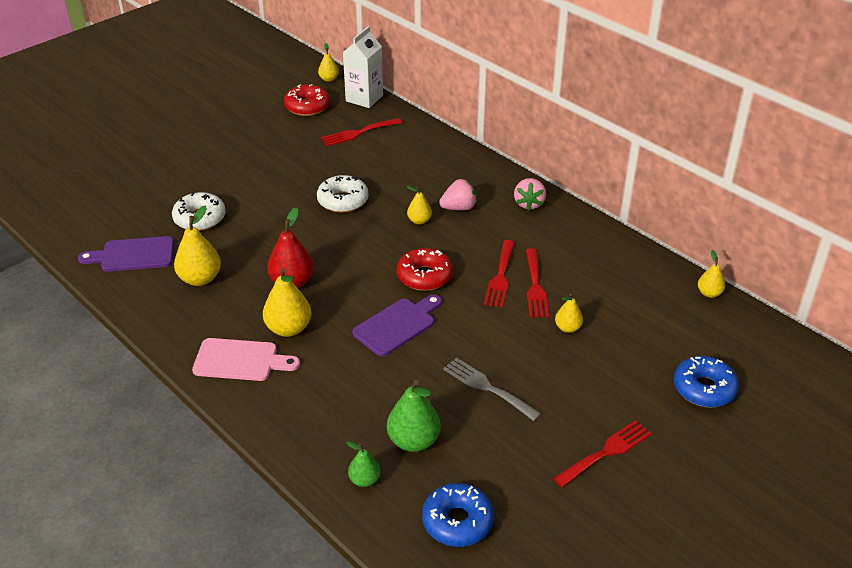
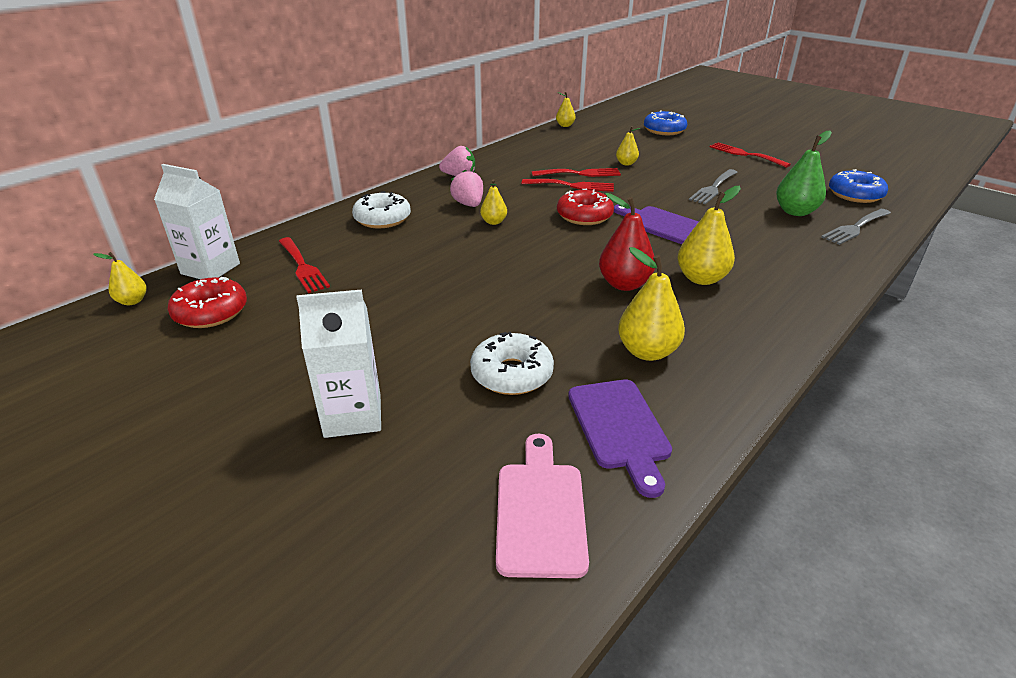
camera: 95 degrees left, 5 degrees down
pink cutting board [192,338,300,381] -> pink cutting board moved to [496,434,589,578]
white donut [317,175,368,213] -> white donut moved to [352,191,411,228]
green pear [346,441,380,487] -> grey fork [821,209,891,245]
none -> white carton [296,290,381,438]

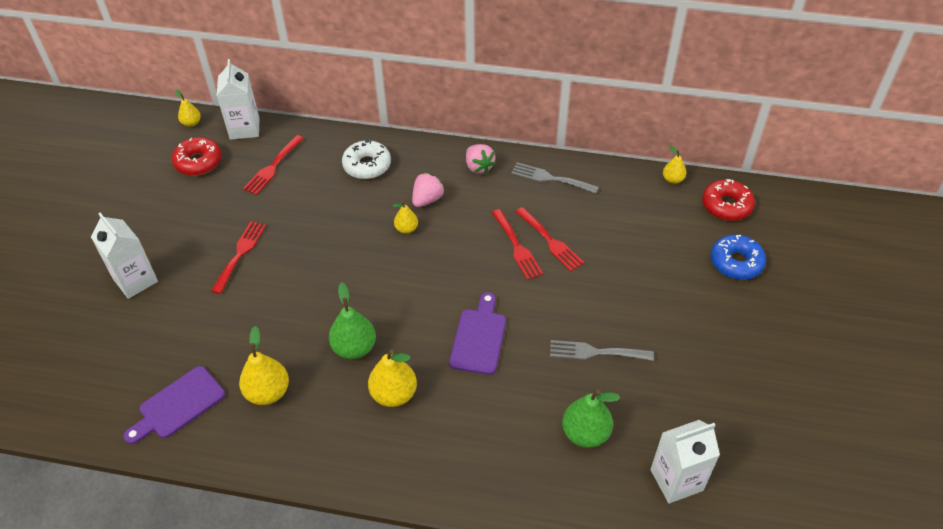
camera: 60 degrees right, 15 degrees up
white donut [470,332,554,395] -> none
pink cutting board [496,434,589,578] -> none
red donut [557,189,614,225] -> red donut moved to [702,179,755,221]
red pear [599,193,655,291] -> green pear [329,282,376,359]
yellow pear [616,126,640,166] -> none
red fork [710,142,791,168] -> red fork moved to [211,221,266,294]
grey fork [821,209,891,245] -> grey fork moved to [511,162,599,194]
blue donut [829,169,888,203] -> white carton [650,420,720,504]

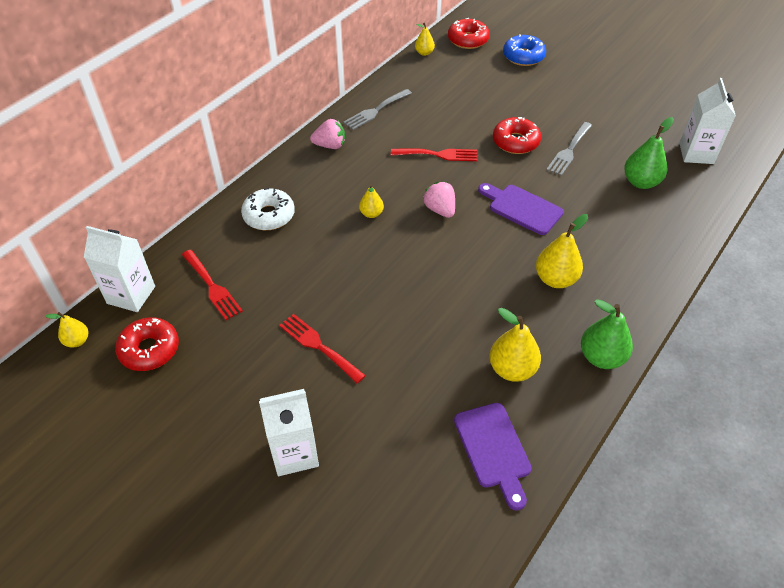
camera: 65 degrees left, 0 degrees up
green pear [329,282,376,359] -> green pear moved to [581,299,633,369]
pink strawberry [412,173,445,207] -> pink strawberry moved to [423,182,455,218]
red fork [516,207,584,272] -> none
none -> red donut [493,117,541,154]

